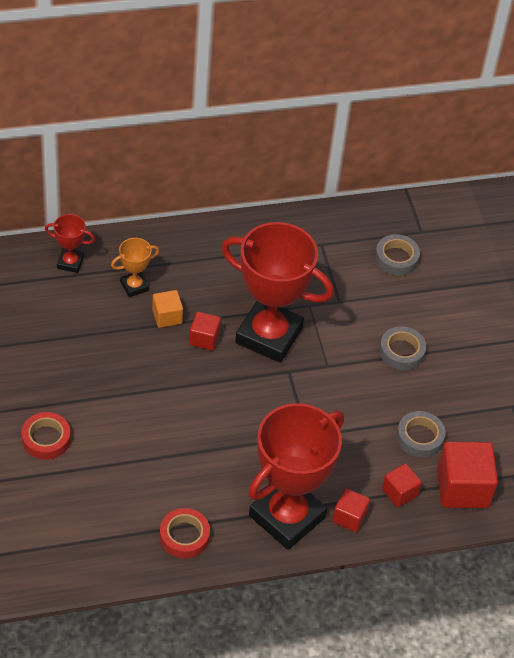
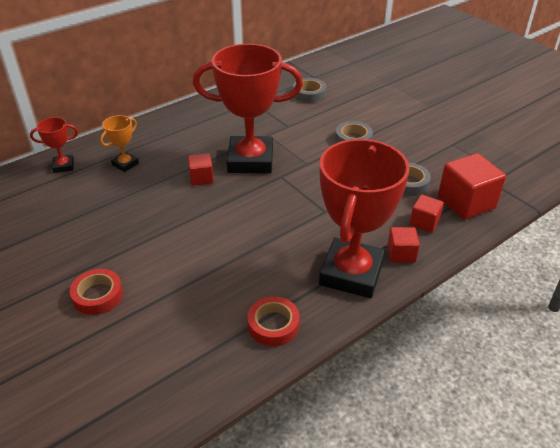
camera: 20 degrees left, 10 degrees down
orange cube [152,290,183,328] -> none

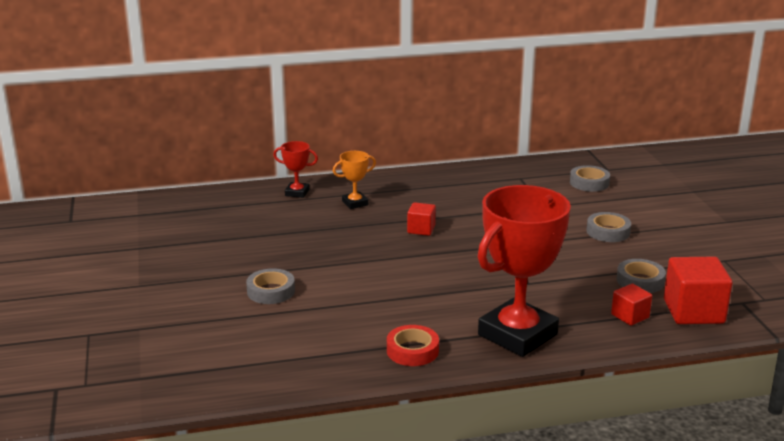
camera: 25 degrees right, 15 degrees down
red tape [70,269,123,315] -> grey tape [246,268,295,304]
red trophy [193,44,303,174] -> none
red cube [387,227,420,263] -> none

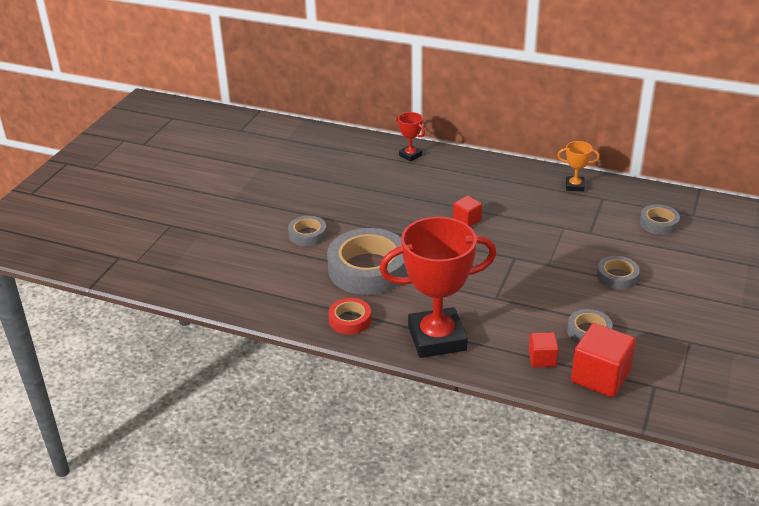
camera: 35 degrees right, 10 degrees up
orange trophy [333,151,376,209] -> orange trophy moved to [557,141,600,192]
none -> grey tape [327,228,408,295]

